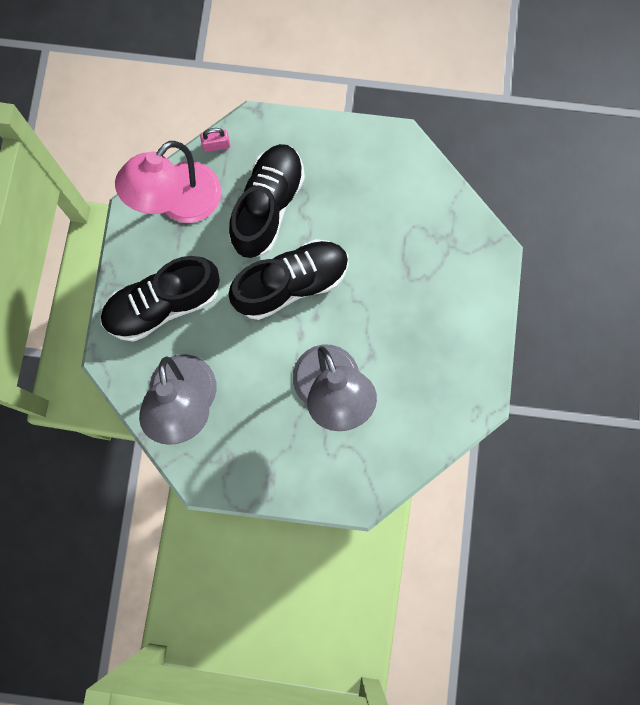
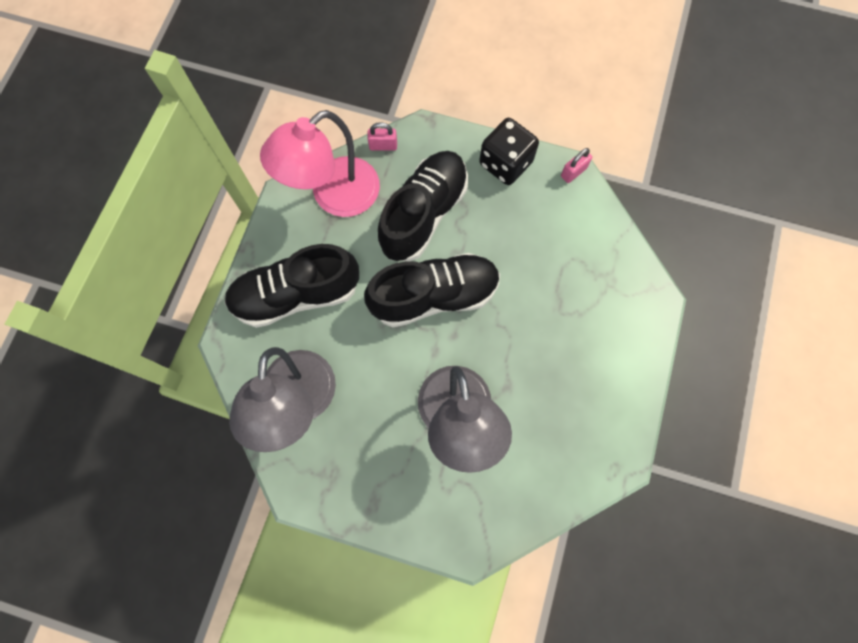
camera: 10 degrees right, 5 degrees down
none -> black dice [479,118,539,185]
none -> pink padlock [561,148,592,183]

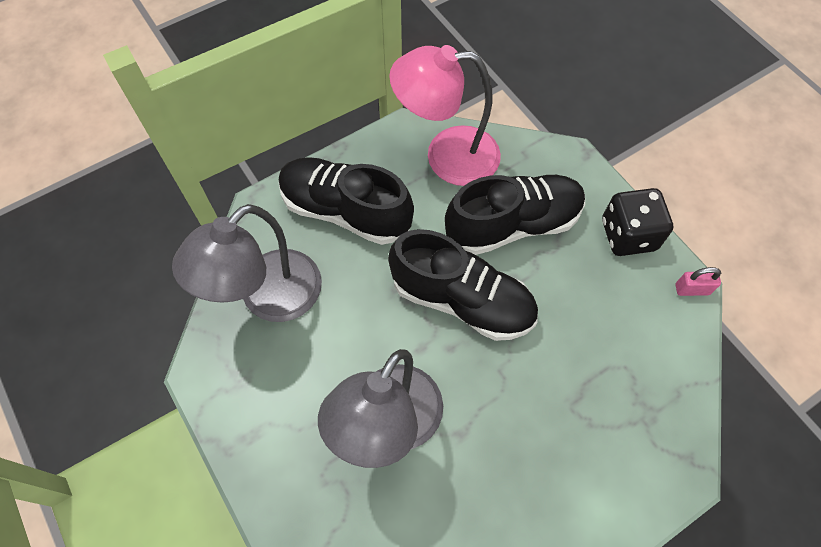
camera: 40 degrees right, 10 degrees down
pink padlock [367,122,397,151] -> none

